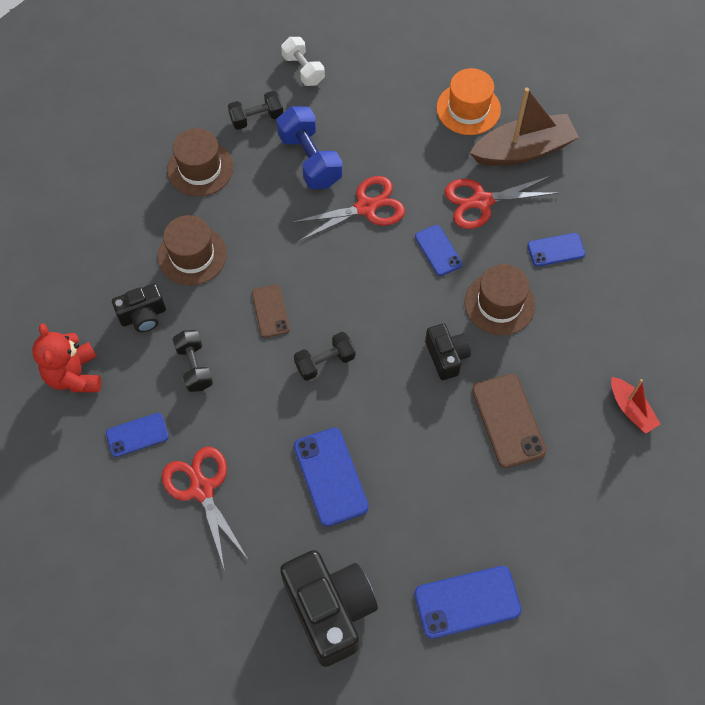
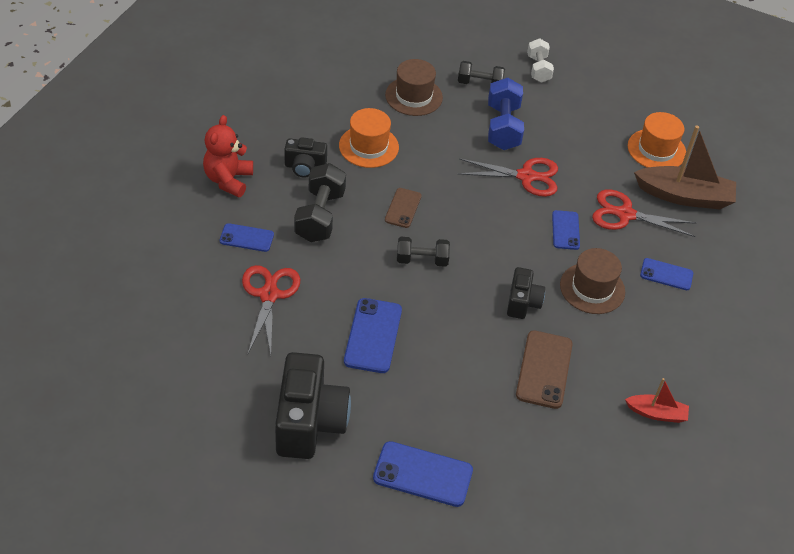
camera: 25 degrees right, 15 degrees down
brown hat [158,215,227,285] -> orange hat [339,108,399,168]
black dumbbell [173,330,213,392] -> black dumbbell [294,163,346,242], size x1.55
red boat [611,377,660,433] -> red boat turned 75 degrees counterclockwise [625,378,689,423]

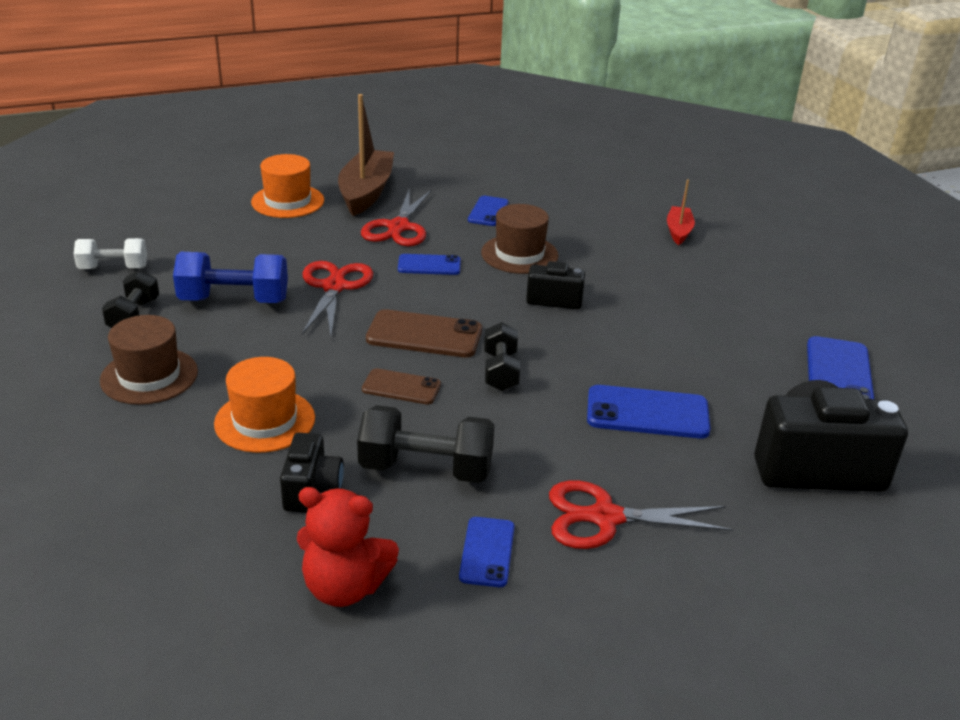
camera: 90 degrees left, 15 degrees down
brown phone [516,330,573,409] -> brown phone moved to [366,309,482,358]

